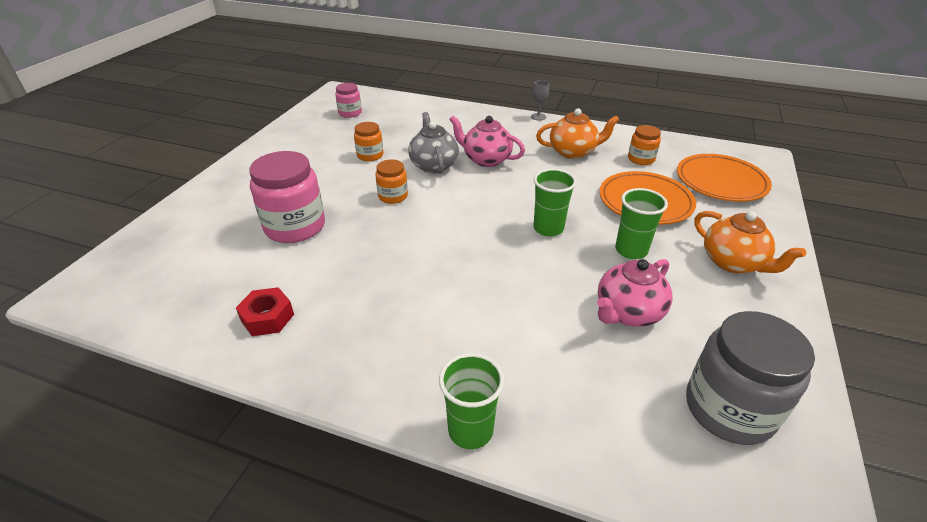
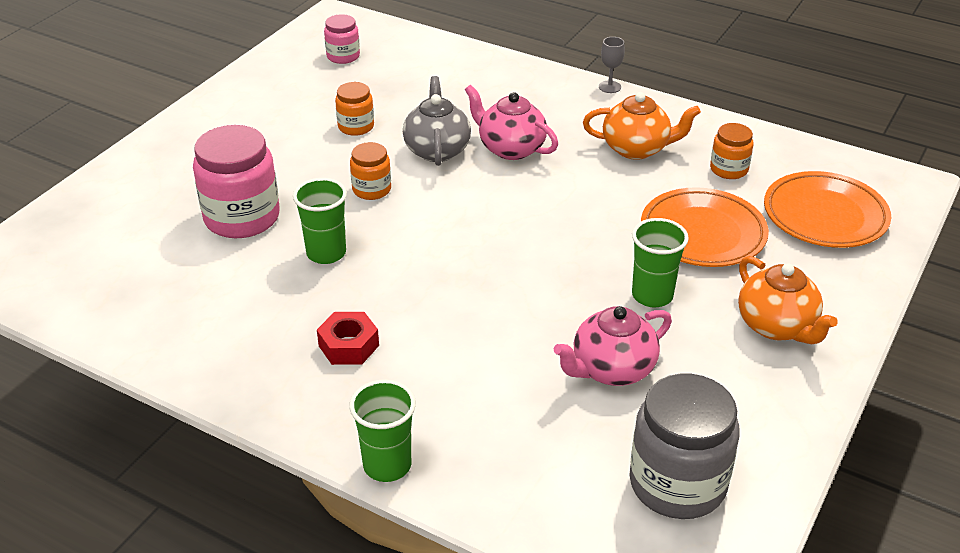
camera: 10 degrees right, 0 degrees up
red nut [236,287,294,336] -> red nut moved to [317,312,379,365]
green cup [533,169,577,237] -> green cup moved to [293,178,347,264]

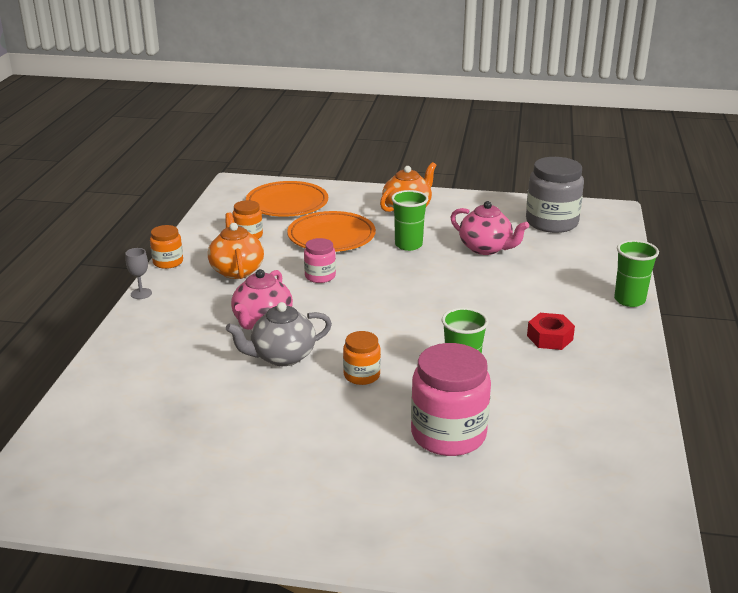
camera: 110 degrees left, 10 degrees down
pink jar [324,14,360,64] -> pink jar moved to [304,238,336,283]
orange jar [335,82,374,136] -> orange jar moved to [150,225,183,269]

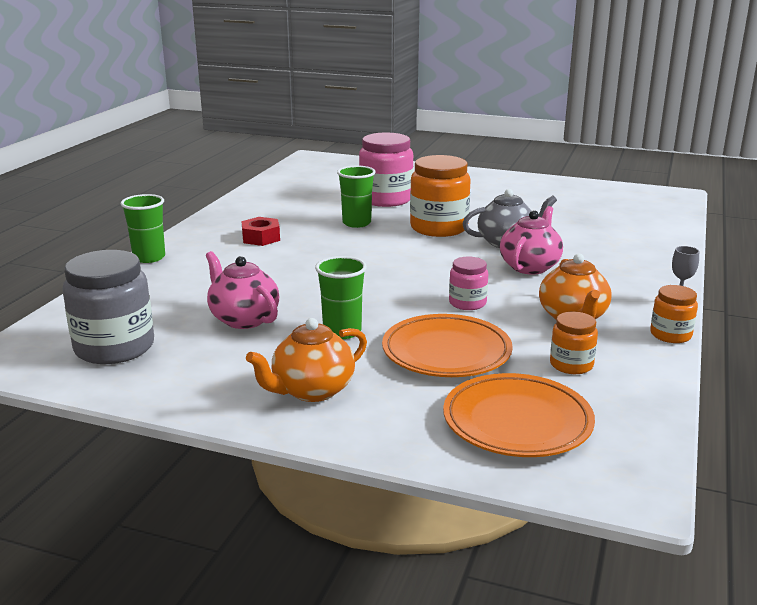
camera: 170 degrees left, 5 degrees down
orange jar [343,331,381,385] -> orange jar [410,155,471,237], size x1.89

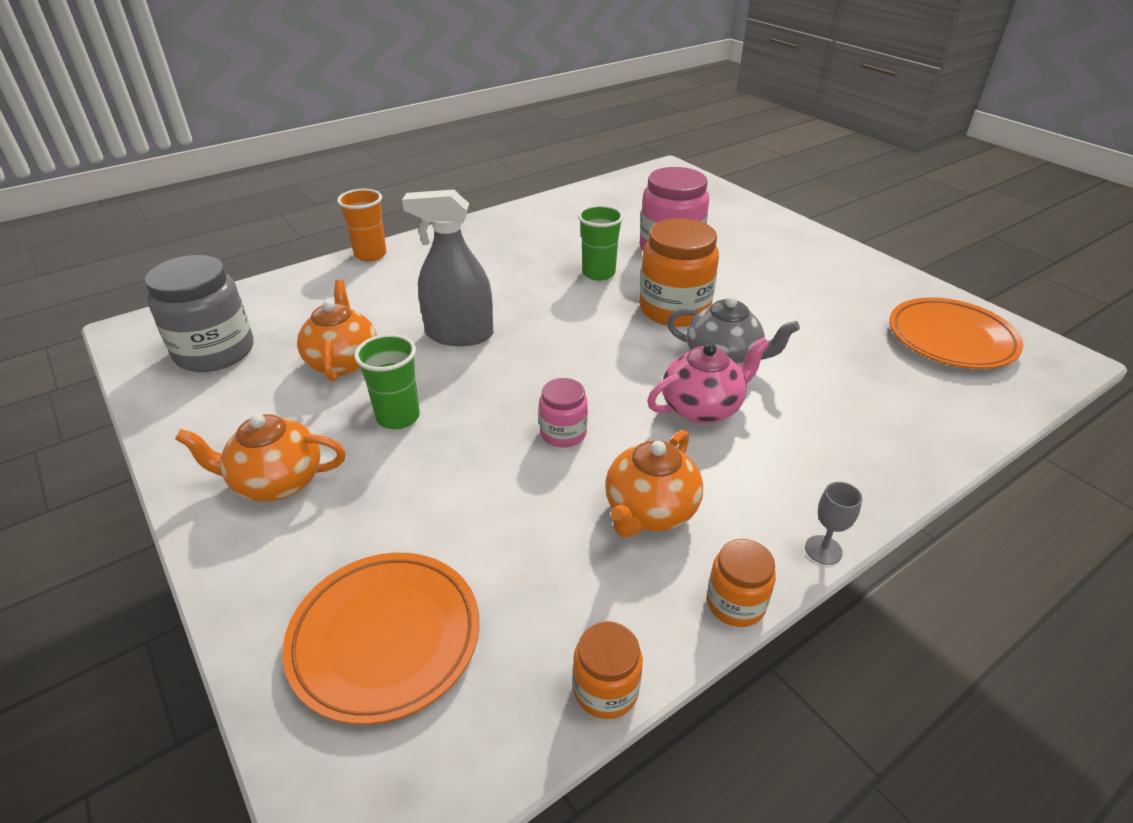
camera: 35 degrees right, 15 degrees up
green cup [121,194,165,263] -> orange cup [337,189,387,262]
pink teapot [206,251,279,329] -> orange teapot [297,280,377,382]
red nut [241,217,280,246] -> none
orange plate [382,314,513,377] -> orange plate moved to [889,297,1023,369]
orange jar [550,312,598,374] -> orange jar moved to [573,621,643,719]
none -> grey spray bottle [402,189,493,346]

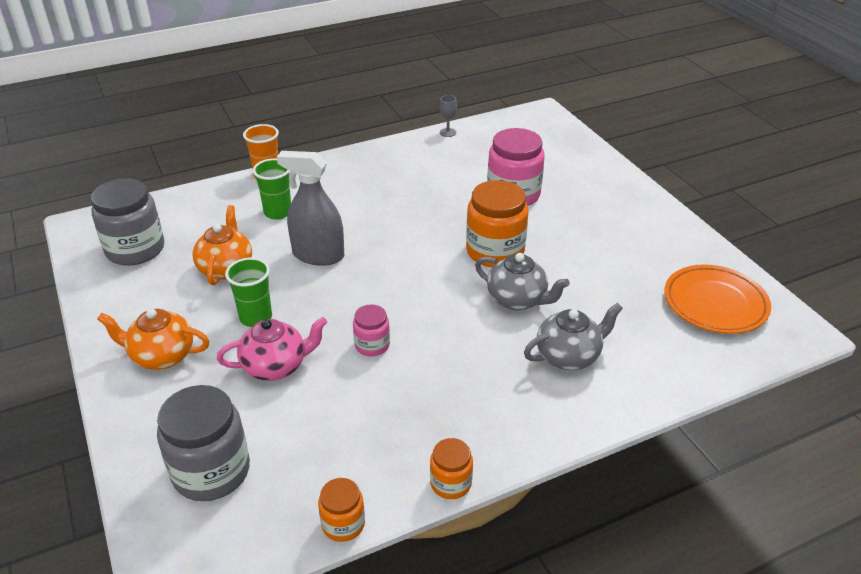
camera: 10 degrees right, 0 degrees up
orange plate [283,553,480,725] -> grey jar [157,385,250,501]
green cup [578,205,624,281] -> green cup moved to [253,158,291,220]
orange teapot [605,430,703,538] -> none
pink teapot [647,338,770,424] -> pink teapot moved to [217,317,327,381]
grey goblet [805,482,862,565] -> grey goblet moved to [440,95,457,137]
none -> grey teapot [524,303,623,370]

